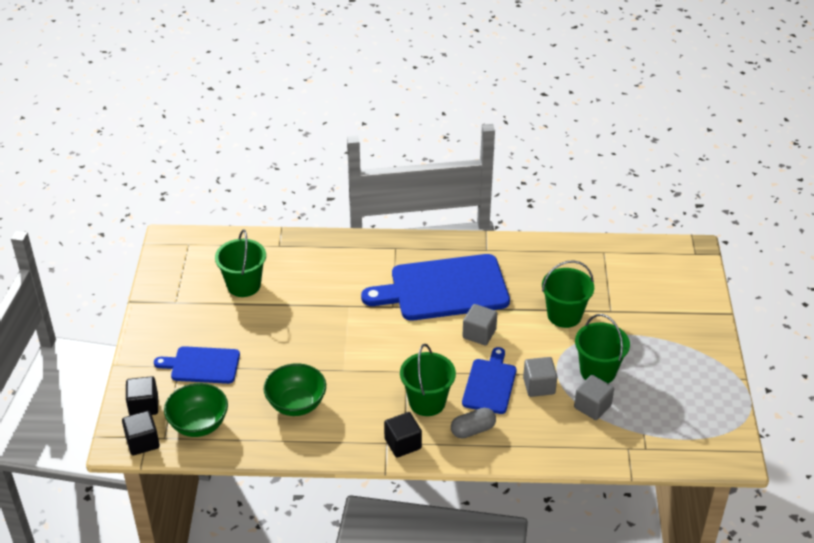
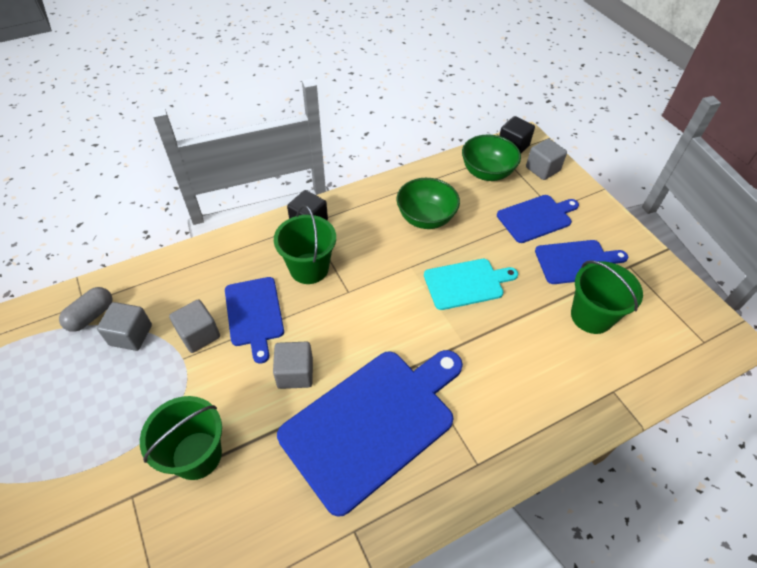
camera: 150 degrees right, 10 degrees up
black cube [126,376,158,416] -> grey cube [526,138,567,180]
grey capsule [451,408,496,439] -> grey capsule moved to [59,287,113,332]
green bucket [575,314,630,383] -> none
none -> turquoise cutting board [424,259,518,310]
none -> blue cutting board [535,240,628,284]

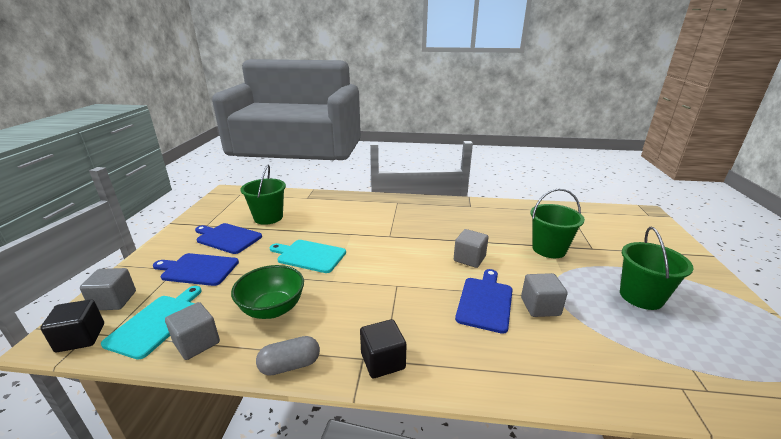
camera: 145 degrees left, 25 degrees down
grey capsule [59,287,113,332] -> grey capsule moved to [256,336,320,376]
grey cube [97,302,152,351] -> grey cube moved to [165,302,220,360]
green bucket [274,205,336,284] -> green bucket moved to [620,227,694,310]
blue cutting board [277,350,463,517] -> none
green bowl [462,134,521,181] -> turquoise cutting board [101,286,202,360]

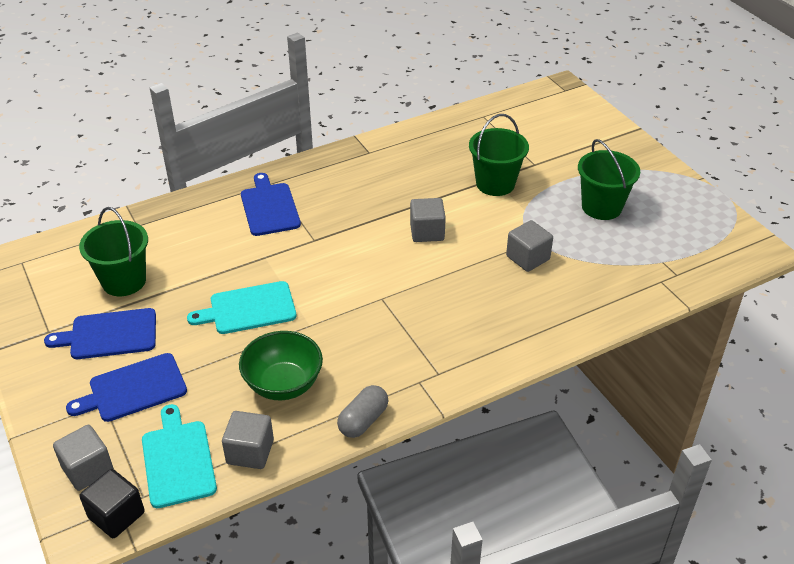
camera: 35 degrees left, 15 degrees up
black cube [360,319,407,378] -> none
blue cutting board [455,269,512,334] -> blue cutting board moved to [241,173,301,236]

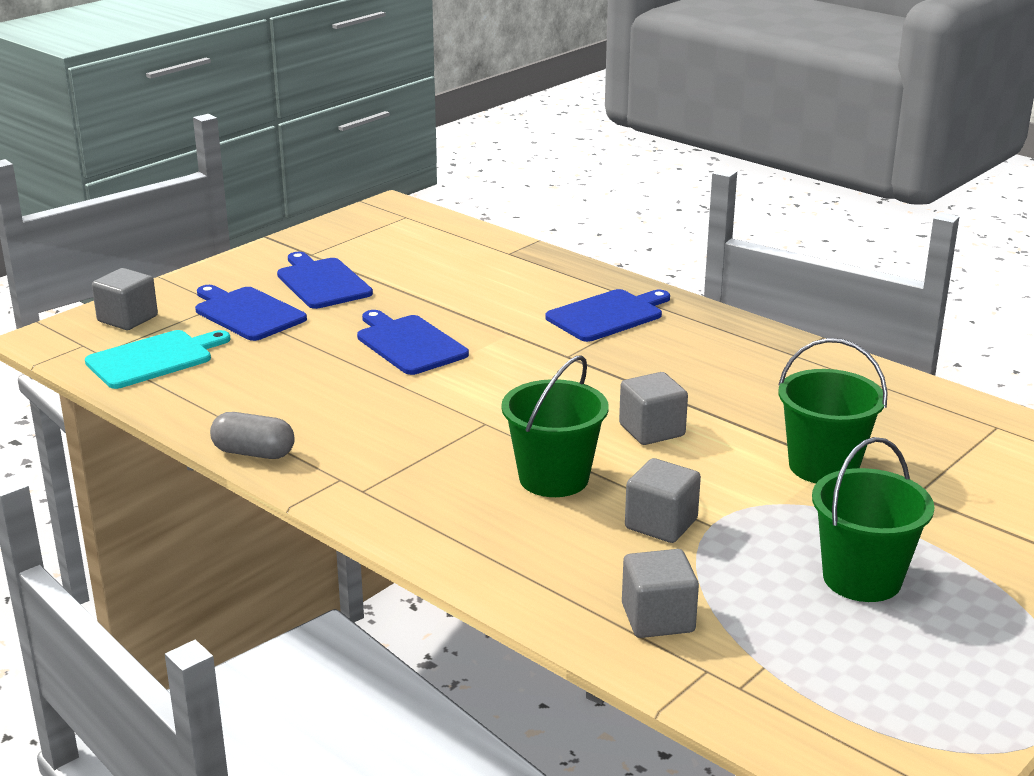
camera: 70 degrees right, 15 degrees down
green bucket [79,207,148,296] -> green bucket moved to [501,355,609,497]
black cube [80,469,145,538] -> none
turquoise cutting board [187,281,296,334] -> blue cutting board [357,310,469,375]
grey cube [222,411,274,469] -> grey cube moved to [622,549,699,638]
green bowl [239,331,323,400] -> none

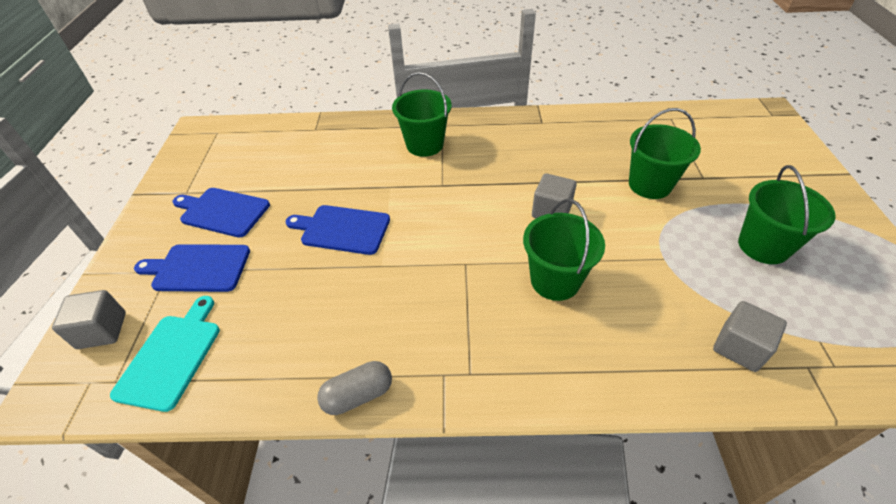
camera: 40 degrees left, 20 degrees up
blue cutting board [545,289,670,342] -> green bucket [392,72,452,157]
grey cube [625,458,701,543] -> none

